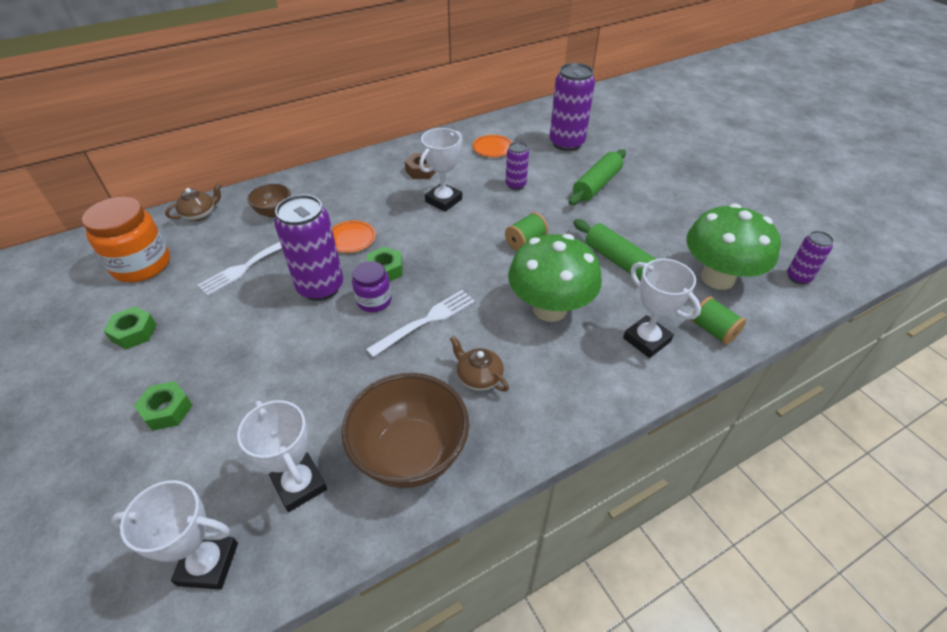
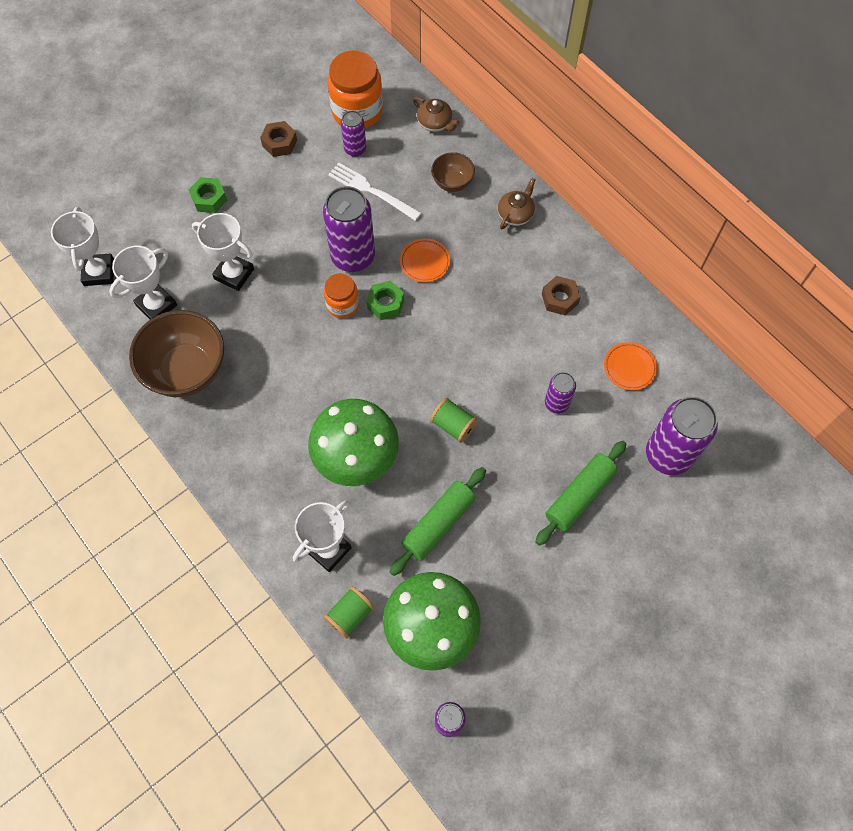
camera: 80 degrees right, 20 degrees up
green nut [104,307,157,349] -> brown nut [260,121,297,157]
purple jar [352,261,392,312] -> orange jar [324,273,359,318]
white fork [366,290,475,357] -> none
white trophy [419,128,463,212] -> white trophy moved to [192,213,254,291]
brown teapot [450,336,509,392] -> brown teapot moved to [498,178,536,230]
green rolling pin [569,149,626,205] -> green rolling pin turned 75 degrees counterclockwise [535,441,626,546]
none -> purple can [341,111,366,157]

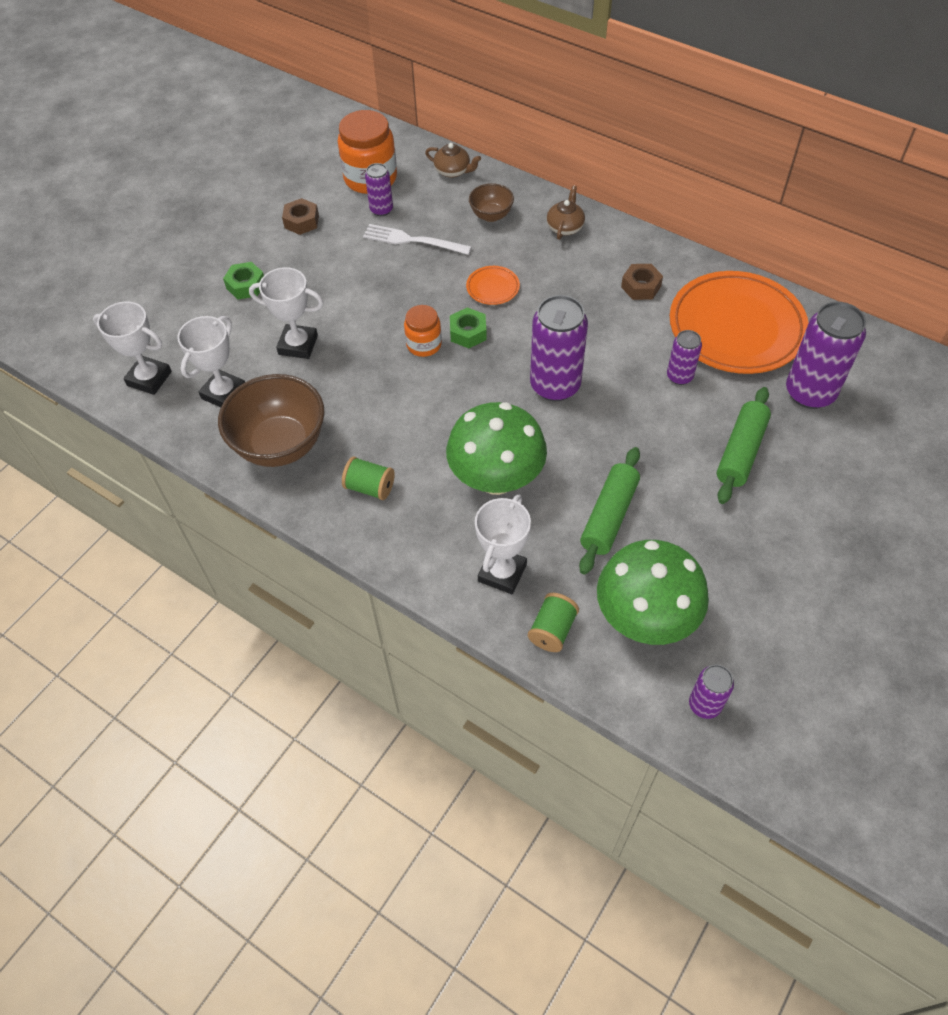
camera: 15 degrees left, 10 degrees down
white trophy [51,207,114,286] -> white trophy turned 45 degrees counterclockwise [93,302,172,395]
purple can [323,186,375,272] -> purple can moved to [530,295,588,401]
green spool [430,398,478,443] -> green spool moved to [342,457,395,500]
orange plate [604,342,657,390] -> orange plate [669,271,808,374], size x2.45

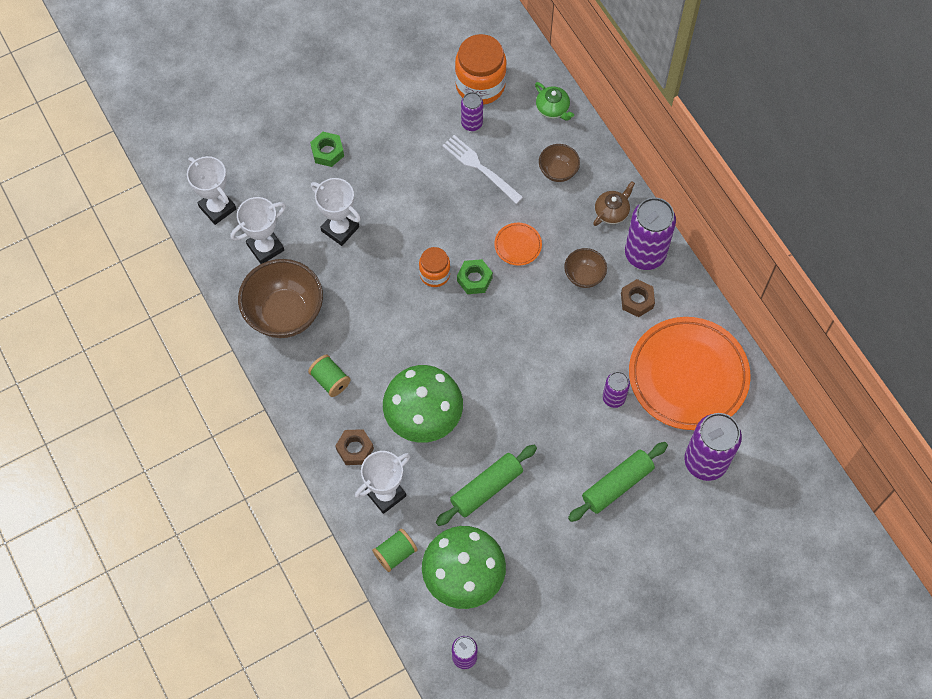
camera: 25 degrees right, 10 degrees up
brown nut [282,198,319,235] -> brown nut moved to [335,429,374,465]
brown teapot [425,143,481,178] -> green teapot [535,82,574,121]
purple can [530,295,588,401] -> purple can moved to [625,197,676,270]
none -> brown bowl [564,248,607,288]

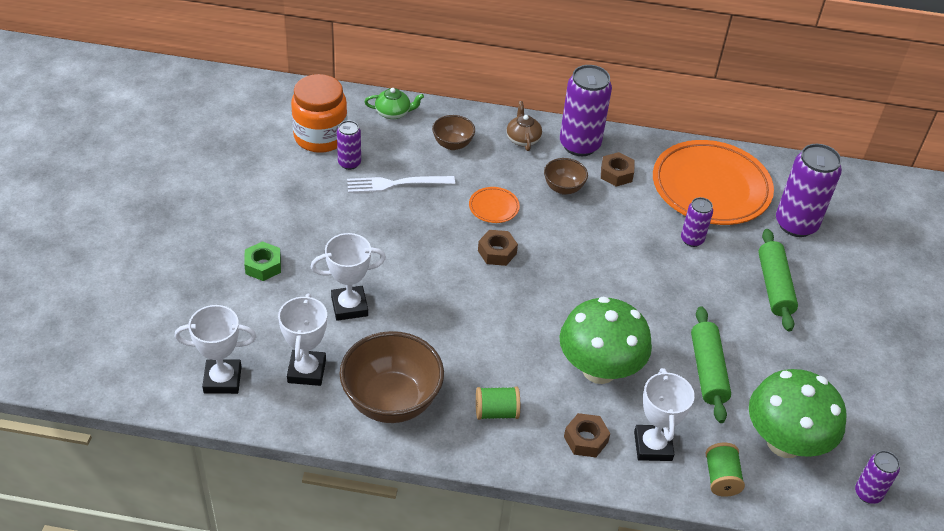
camera: 55 degrees left, 20 degrees down
orange jar [419,247,450,287] -> none
green nut [457,259,493,294] -> brown nut [478,230,518,266]

